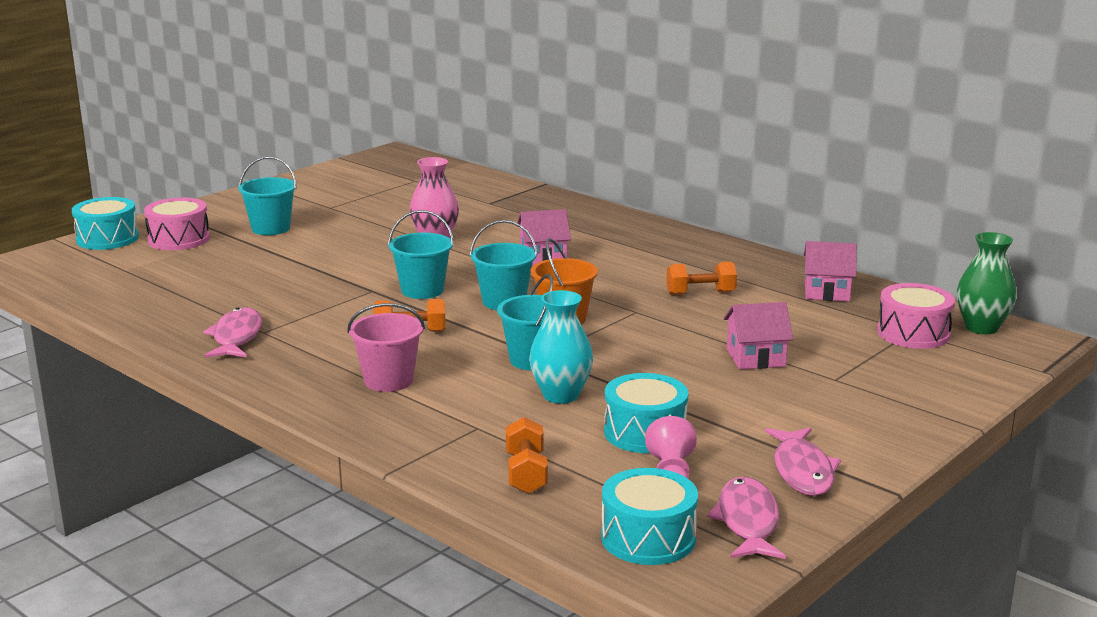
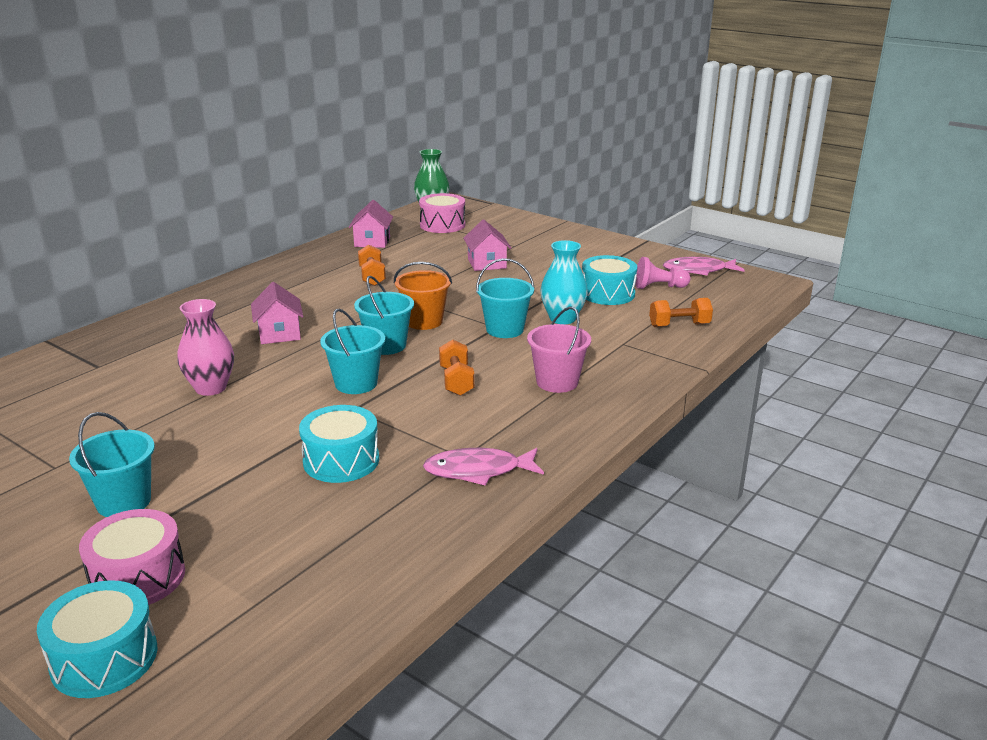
camera: 95 degrees left, 5 degrees up
turquoise drum [601,468,698,565] -> turquoise drum moved to [299,405,379,483]
pink fish [765,427,841,496] -> none

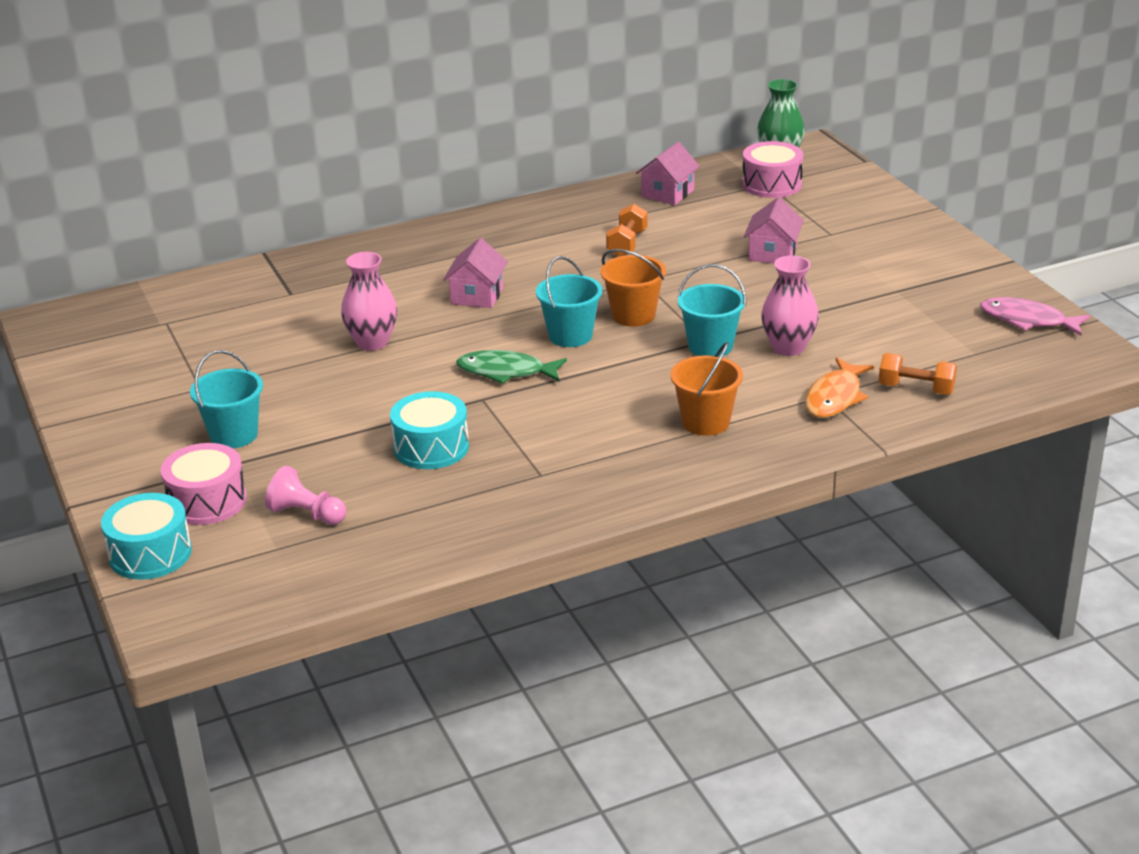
camera: 30 degrees right, 5 degrees up
turquoise bucket [320,308,385,394] -> green fish [456,350,567,384]
pink fish [423,448,544,486] -> none
orange dumbbell [439,340,475,396] -> none
pink bucket [527,306,591,393] -> orange bucket [670,342,743,436]
turquoise vase [540,240,588,324] -> pink vase [761,256,819,356]
turquoise drum [582,255,637,305] -> none
pink pawn [635,257,691,289] -> pink pawn moved to [265,466,346,525]
none -> orange fish [805,357,874,418]

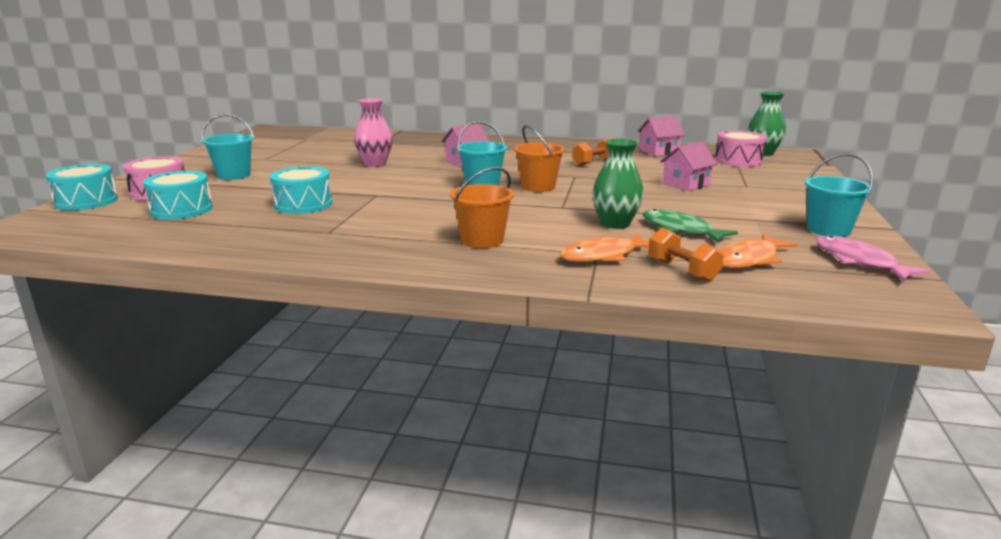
camera: 35 degrees right, 10 degrees down
pink pawn [265,466,346,525] -> turquoise drum [143,171,213,220]
green fish [456,350,567,384] -> green fish moved to [643,209,738,243]
turquoise bucket [677,264,746,357] -> turquoise bucket moved to [805,153,873,237]
pink vase [761,256,819,356] -> green vase [593,139,643,229]
none -> orange fish [719,234,798,269]

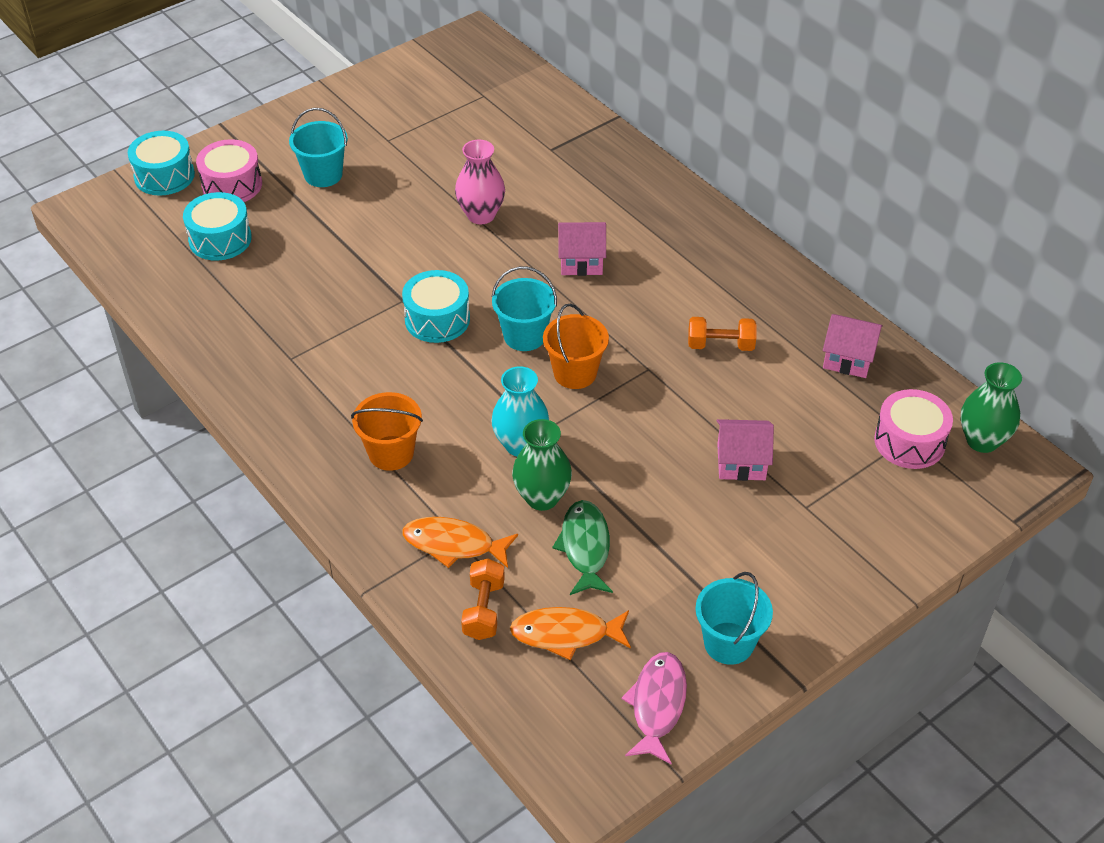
camera: 40 degrees right, 25 degrees up
turquoise drum [270,166,332,214] -> turquoise drum moved to [402,270,470,343]
none -> turquoise vase [491,366,549,456]

